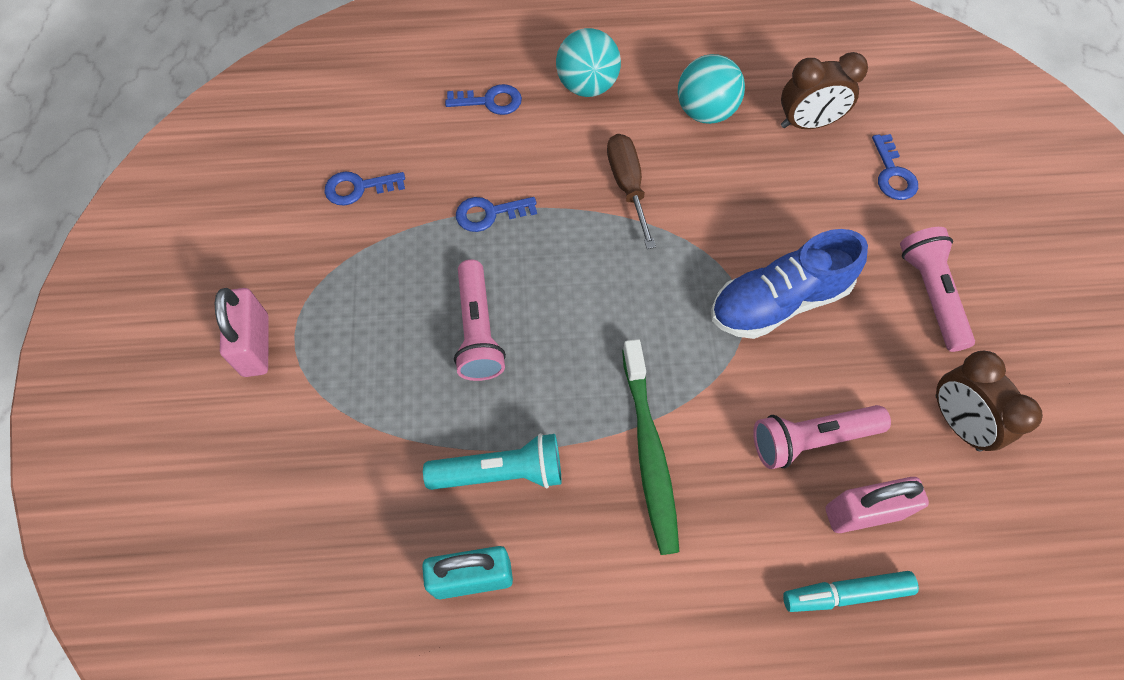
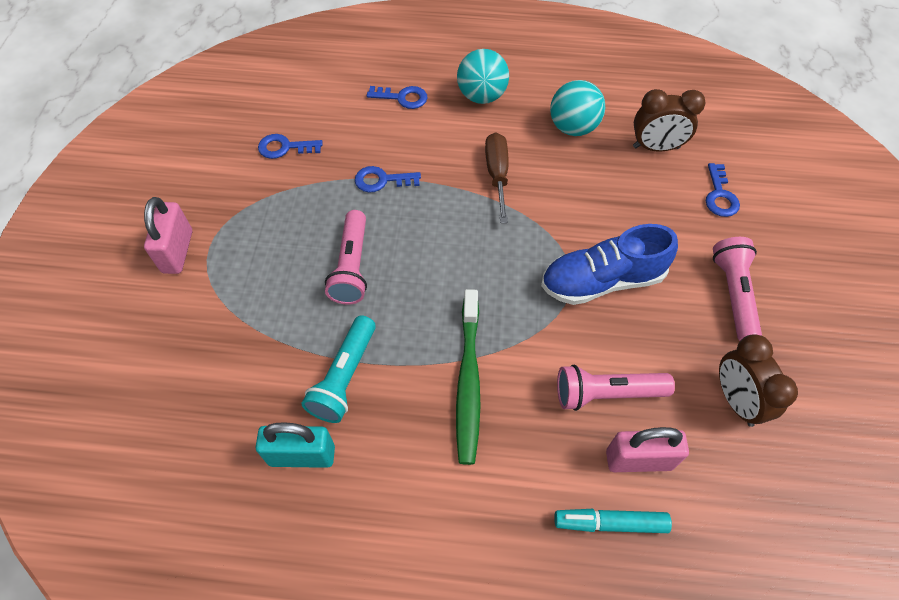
camera: 10 degrees right, 5 degrees down
turquoise flashlight [423,433,562,490] -> turquoise flashlight turned 105 degrees clockwise [301,315,376,423]

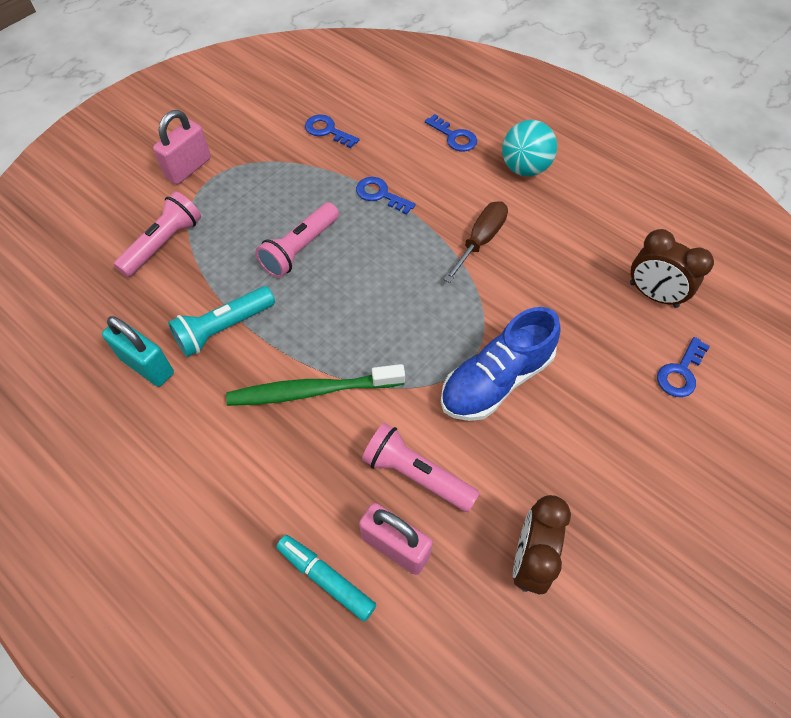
camera: 35 degrees right, 0 degrees up
green toothbrush [456,289,481,465] -> green toothbrush turned 45 degrees clockwise [226,364,405,406]
blue shoe [541,224,678,305] -> blue shoe turned 60 degrees counterclockwise [441,307,561,421]
turquoise ball [550,80,605,136] -> none
pink flashlight [713,237,762,341] -> pink flashlight moved to [114,192,201,277]

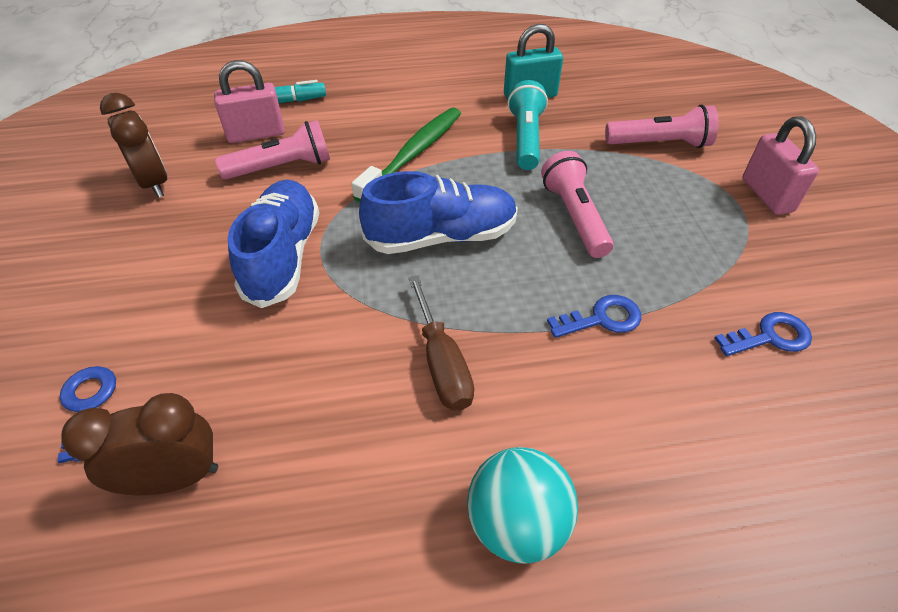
camera: 130 degrees right, 10 degrees down
pink flashlight [114,192,201,277] -> pink flashlight turned 75 degrees counterclockwise [605,105,719,148]
blue key [425,114,477,151] -> none
none -> blue shoe [359,171,518,254]

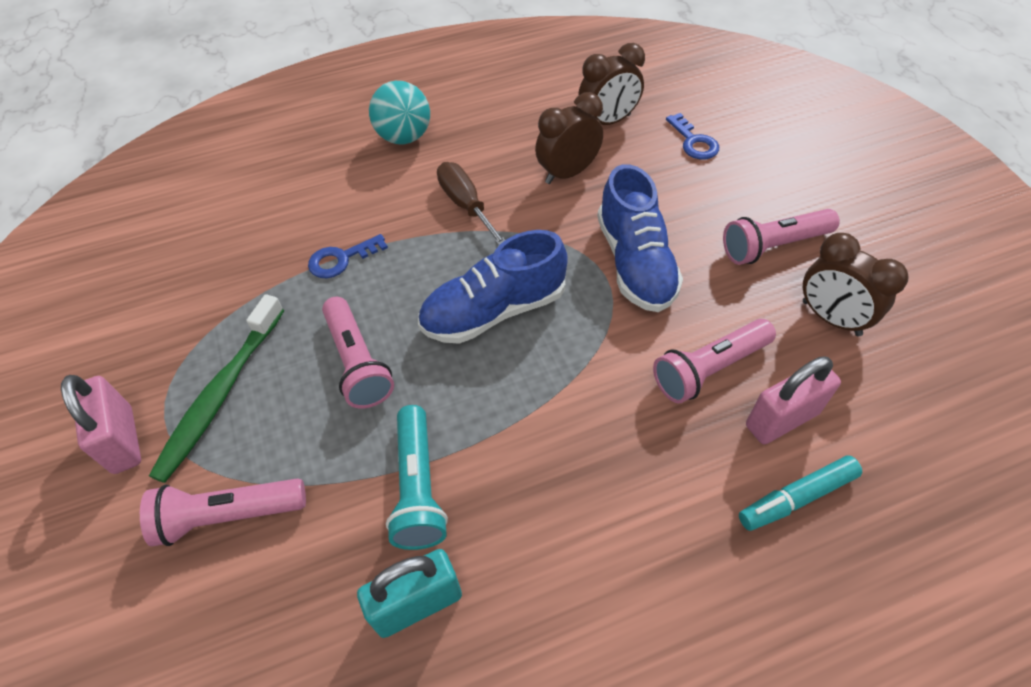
camera: 170 degrees right, 5 degrees up
green toothbrush [351,108,461,203] -> green toothbrush moved to [149,294,284,483]
blue key [714,312,812,356] -> none
none -> brown clock [535,92,603,184]
none -> pink flashlight [723,209,840,265]

